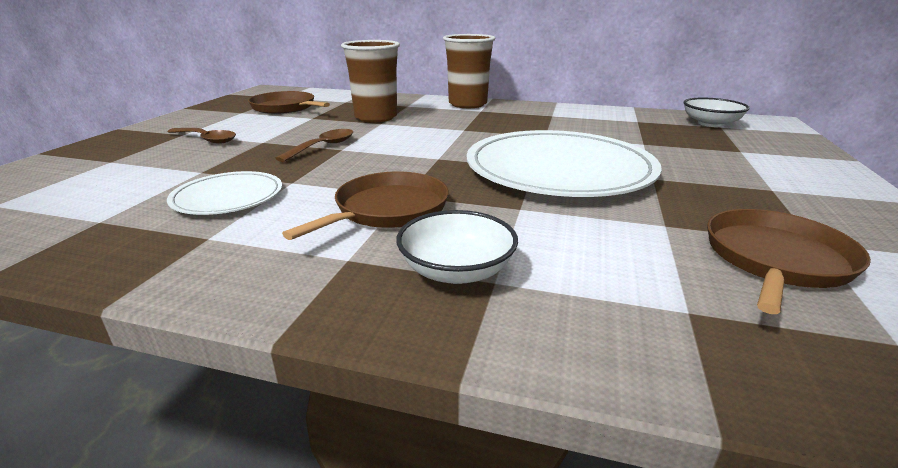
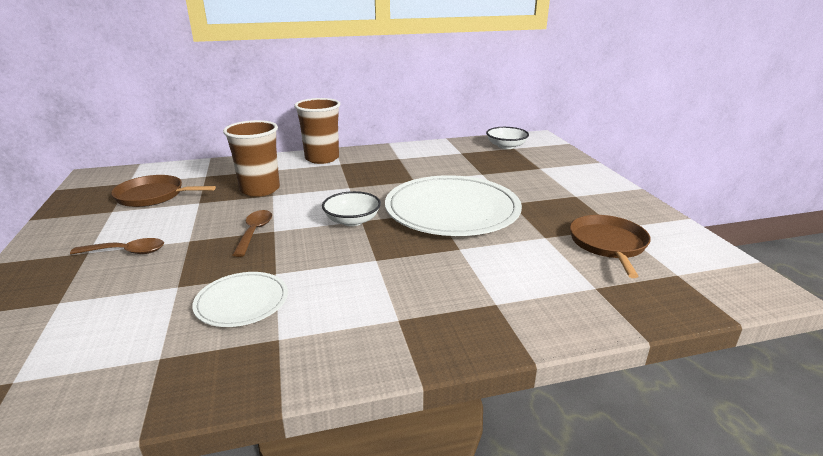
camera: 30 degrees left, 0 degrees up
brown pan [282,172,449,240] -> none
white bowl [396,210,518,284] -> white bowl moved to [322,191,381,226]

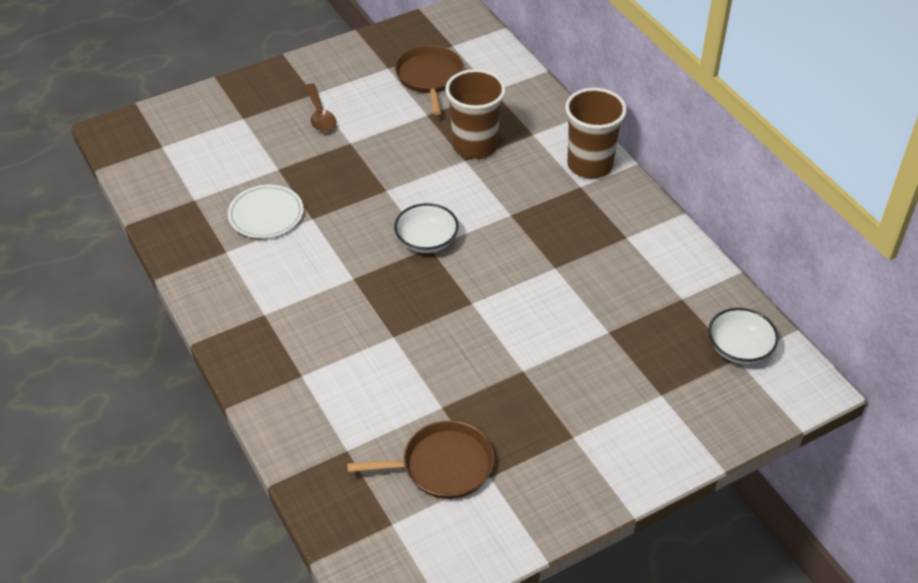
camera: 75 degrees right, 20 degrees up
brown spoon [232,210,272,257] -> none
white plate [385,175,522,236] -> none

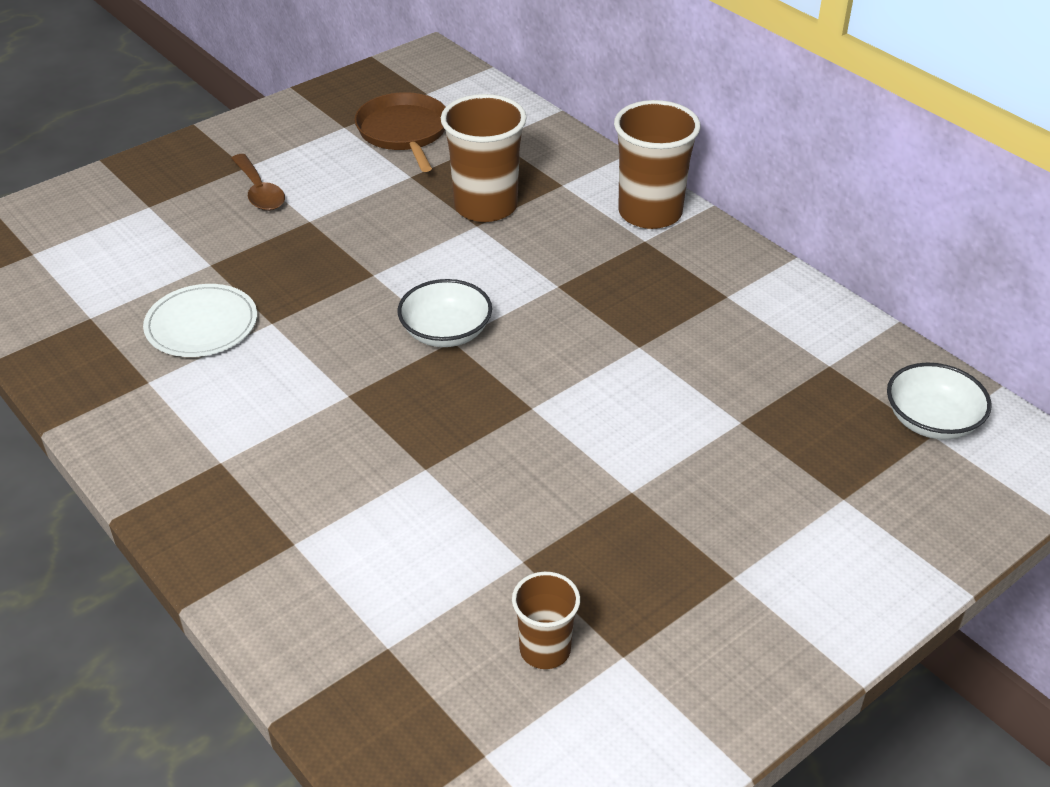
camera: 10 degrees left, 5 degrees down
brown pan [347,421,494,499] -> brown cup [512,572,580,669]

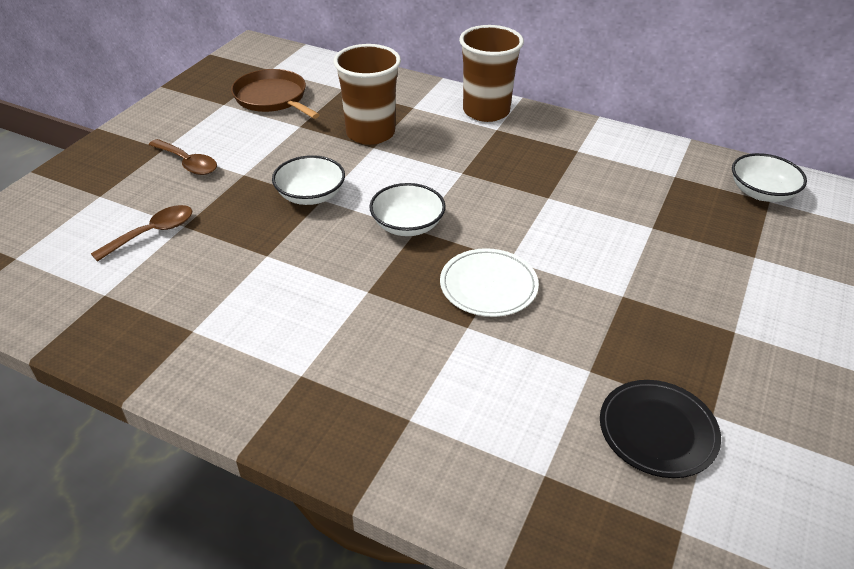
camera: 25 degrees left, 0 degrees up
white plate [143,284,257,357] -> white plate moved to [440,248,539,317]
brown cup [512,572,580,669] -> black plate [600,380,721,478]
none -> brown spoon [91,205,192,262]
none -> white bowl [272,155,345,205]

